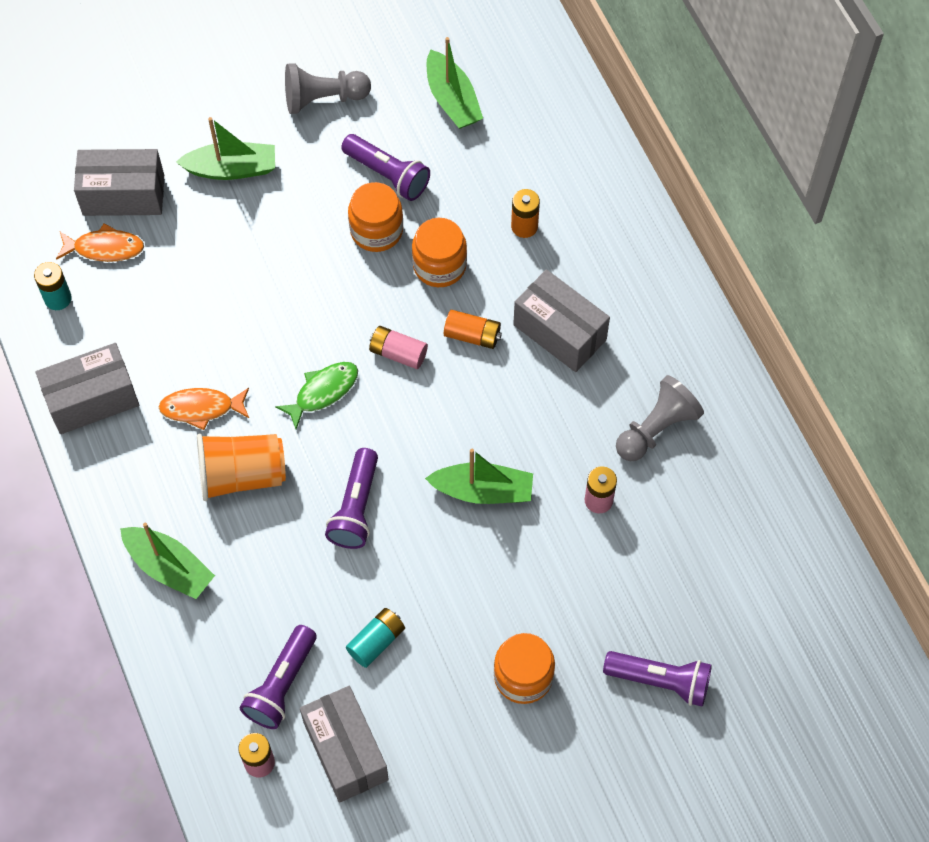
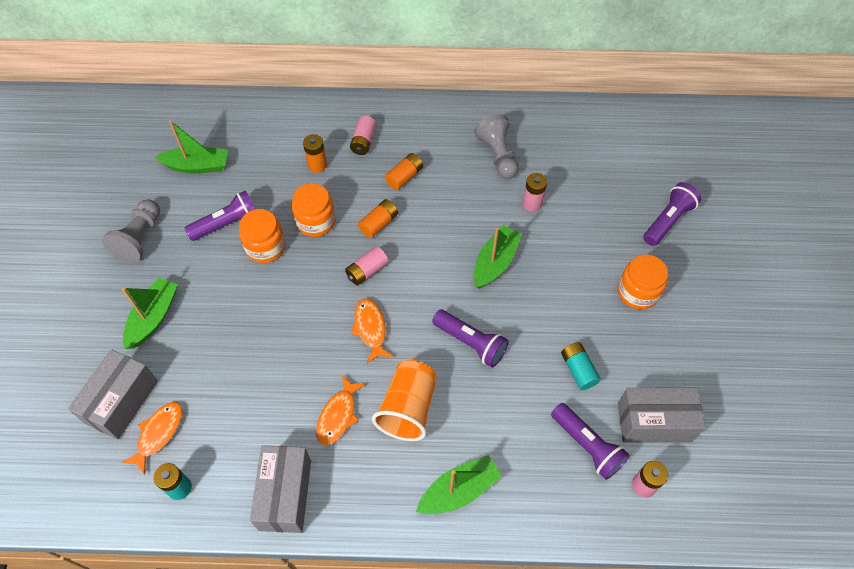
camera: 65 degrees left, 5 degrees down
green fish [275,362,358,429] -> orange fish [351,298,393,363]
grey box [513,269,610,372] -> orange battery [385,153,423,190]
none -> pink battery [350,116,377,155]

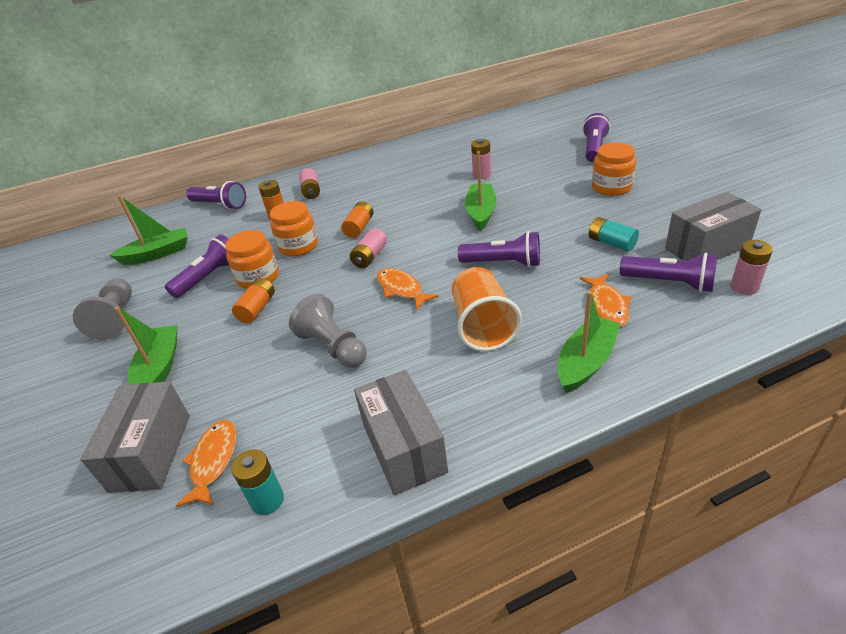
camera: 20 degrees left, 20 degrees down
orange fish [316,375,366,445] -> orange fish moved to [580,274,631,327]
orange battery [385,153,423,190] -> orange battery moved to [232,278,275,323]
grey pawn [474,114,519,179] -> grey pawn moved to [289,294,367,368]
none -> purple flashlight [186,181,246,210]

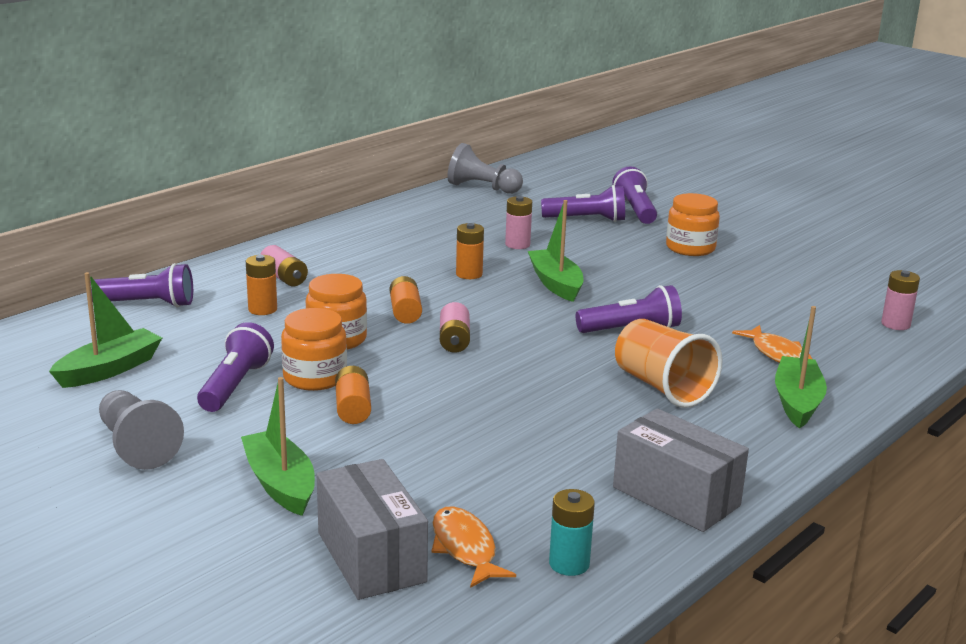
camera: 30 degrees left, 15 degrees down
grey pawn [289,294,367,368] -> grey pawn moved to [447,143,523,194]
orange fish [377,268,439,310] -> none
turquoise battery [589,217,639,251] -> none
purple flashlight [620,253,717,292] -> purple flashlight moved to [541,185,625,222]
grey box [665,192,762,261] -> none
none -> orange battery [456,223,484,279]

